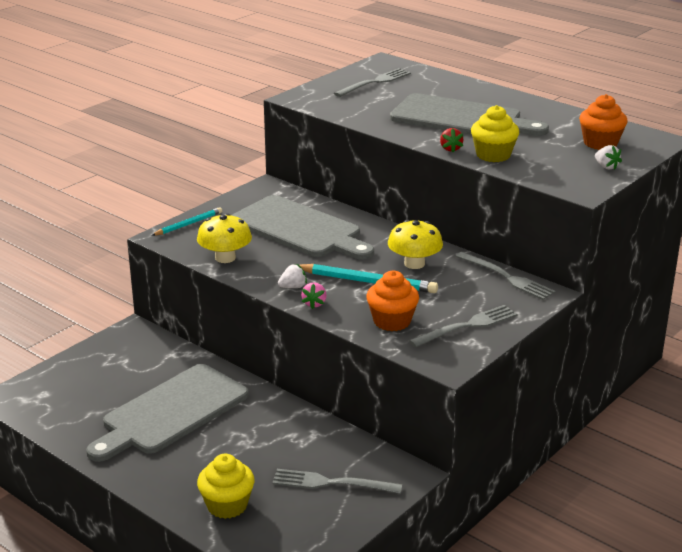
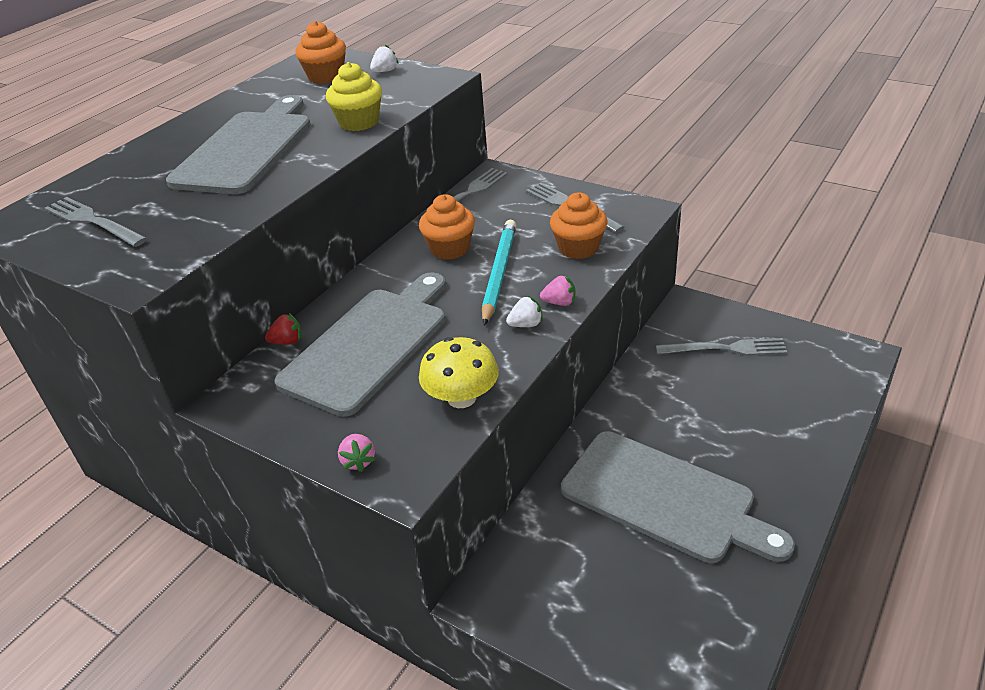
camera: 95 degrees left, 10 degrees up
turquoise pencil [151,207,222,236] -> pink strawberry [338,434,376,472]
yellow cupcake [197,454,255,519] -> none
grey fork [272,469,402,494] -> grey fork turned 90 degrees counterclockwise [656,338,788,356]
white strawberry [278,264,307,288] -> white strawberry turned 105 degrees clockwise [506,296,543,327]
yellow mushroom [388,220,443,269] -> orange cupcake [419,194,475,260]
red strawberry [440,128,464,152] -> red strawberry moved to [265,313,302,344]

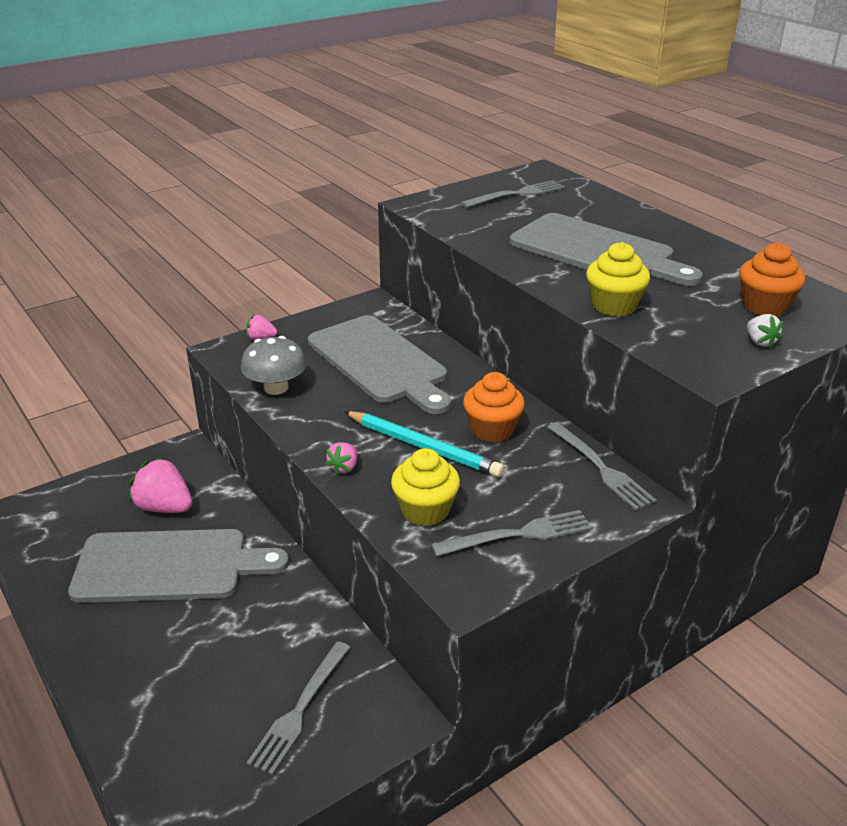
camera: 110 degrees right, 5 degrees down
red strawberry [265,313,302,344] -> none
yellow mushroom [419,337,499,408] -> grey mushroom [241,336,307,395]
white strawberry [506,296,543,327] -> none
orange cupcake [550,193,607,259] -> yellow cupcake [391,448,460,526]
grey cutting board [561,431,795,563] -> grey cutting board turned 150 degrees counterclockwise [68,529,289,603]
none -> pink strawberry [129,457,192,513]

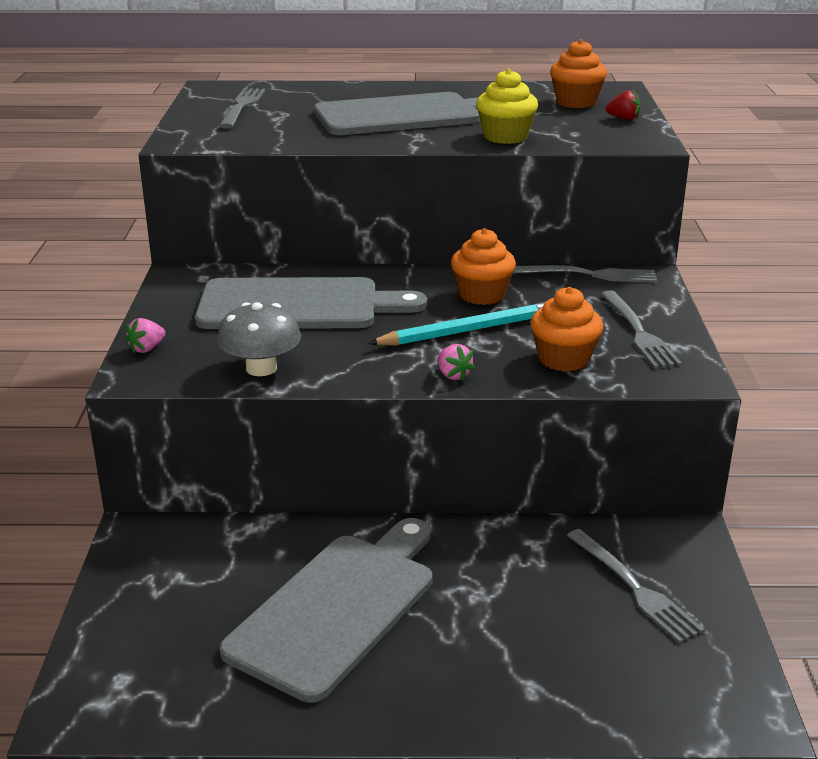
camera: 55 degrees left, 5 degrees down
pink strawberry [129,457,192,513] -> none
yellow cupcake [391,448,460,526] -> orange cupcake [530,287,604,372]
grey fork [432,510,592,557] -> grey fork turned 150 degrees clockwise [601,290,682,368]
white strawberry [747,314,784,349] -> red strawberry [606,89,641,120]

